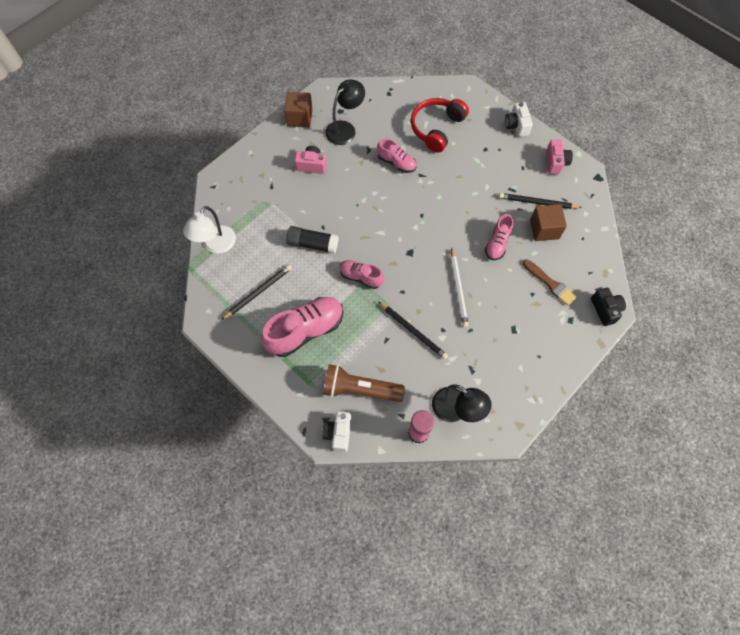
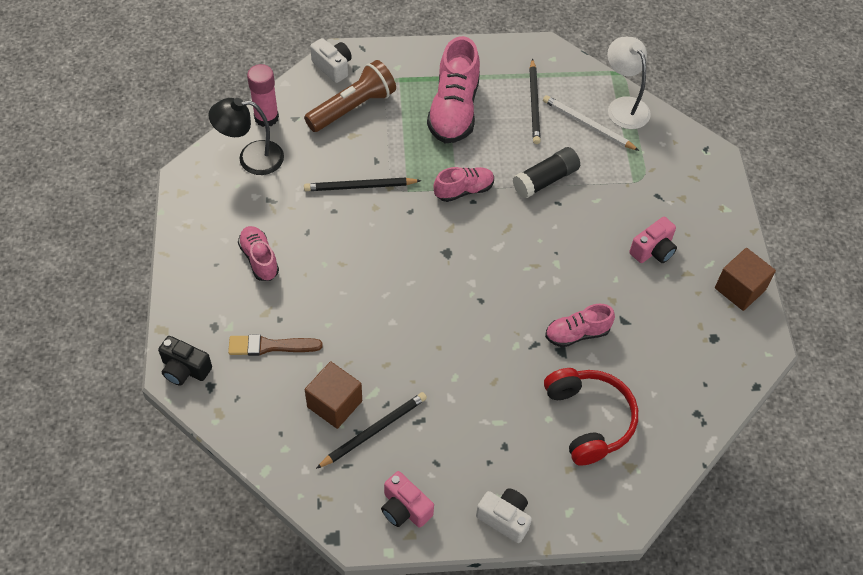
camera: 130 degrees right, 10 degrees down
black lamp [325,80,365,145] -> none
white pencil [451,248,469,327] -> white pencil moved to [543,95,639,151]
pink shoe [485,214,513,260] -> pink shoe moved to [238,226,279,281]

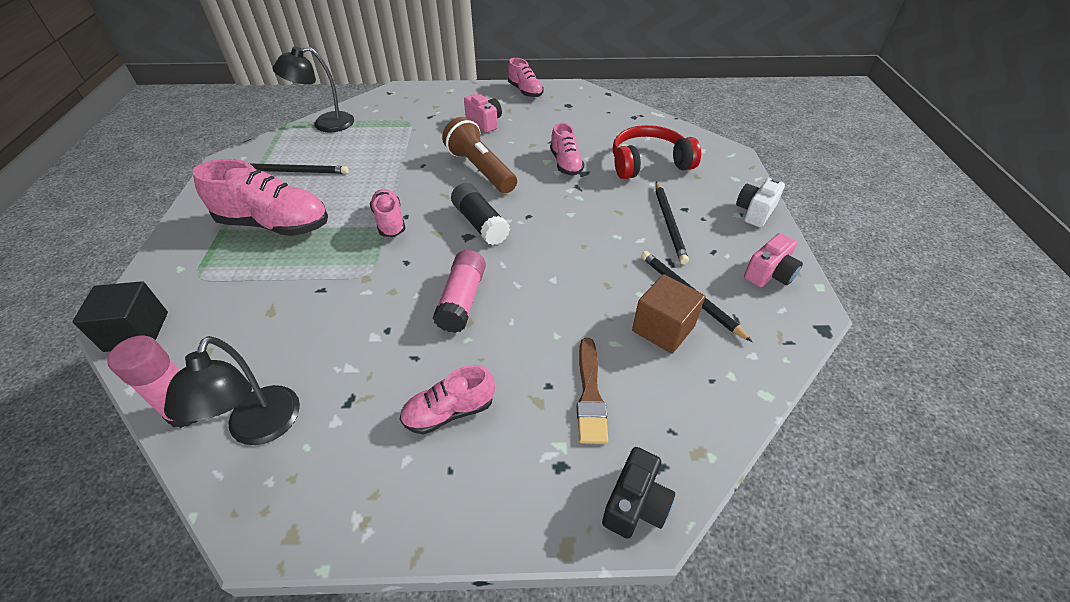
camera: 85 degrees left, 10 degrees down
brown flashlight [304,60,396,132] -> brown flashlight moved to [442,117,517,193]
black pencil [304,178,421,191] -> black pencil moved to [655,181,689,265]
white camera [310,38,352,83] -> black cube [73,281,168,352]
black glue stick [513,147,580,199] -> black glue stick moved to [451,183,510,245]
white pencil [543,95,639,151] -> none
white lamp [607,37,651,129] -> black lamp [273,46,354,132]
brown cube [715,248,776,311] -> pink shoe [508,58,543,98]
none -> pink glue stick [433,250,486,333]

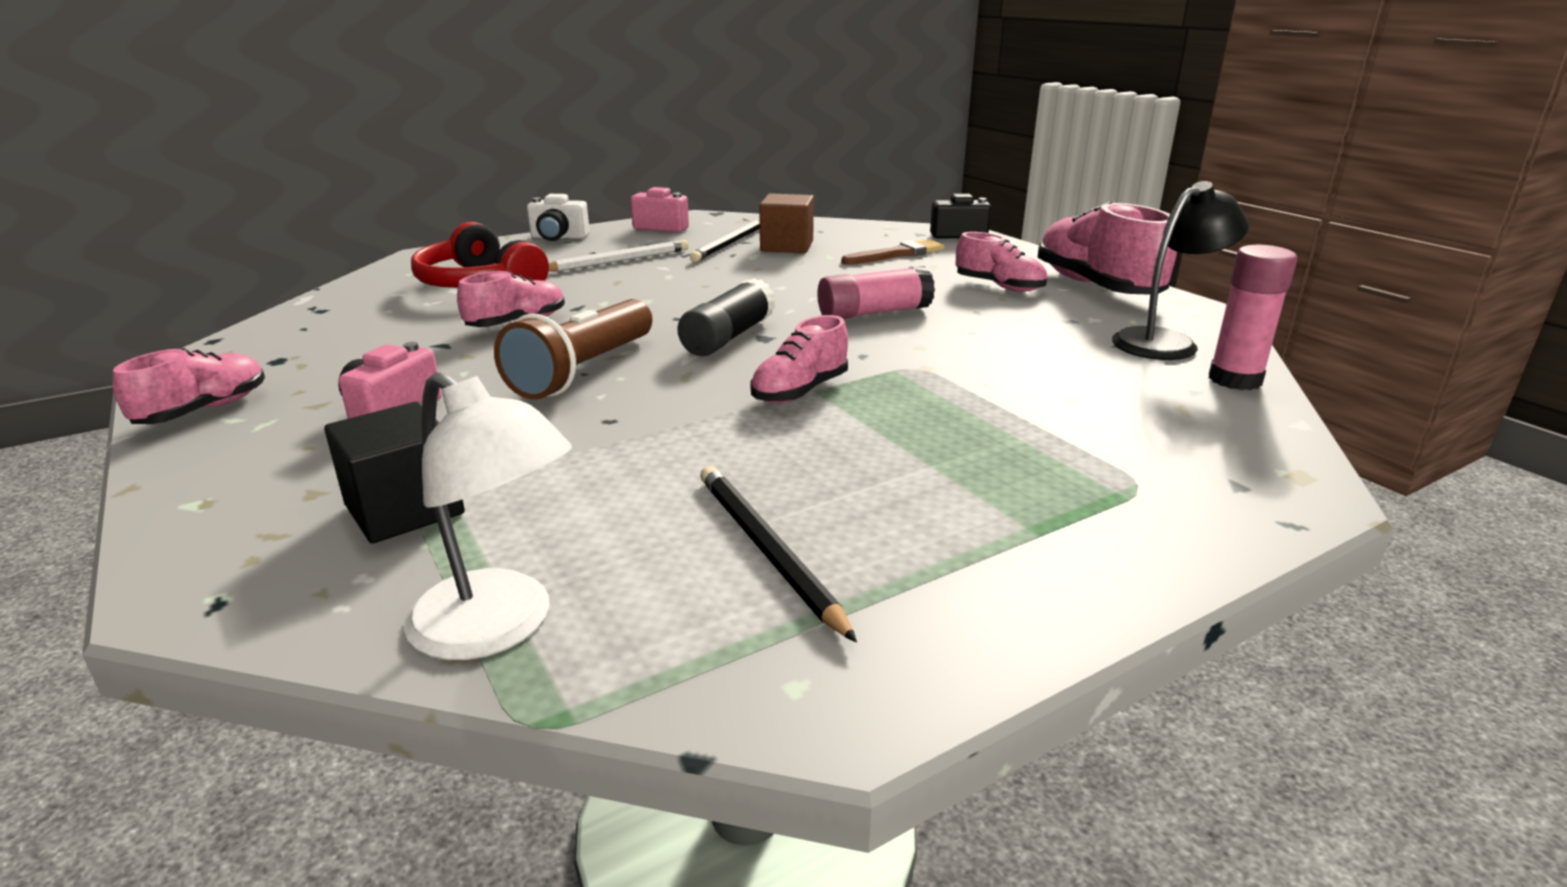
camera: 120 degrees left, 20 degrees down
black cube [73,281,168,352] -> black cube moved to [324,401,465,543]
pink shoe [193,159,328,236] -> pink shoe moved to [1037,202,1177,295]
black lamp [273,46,354,132] -> white lamp [404,372,572,660]
black pencil [655,181,689,265] -> white pencil [549,240,689,272]

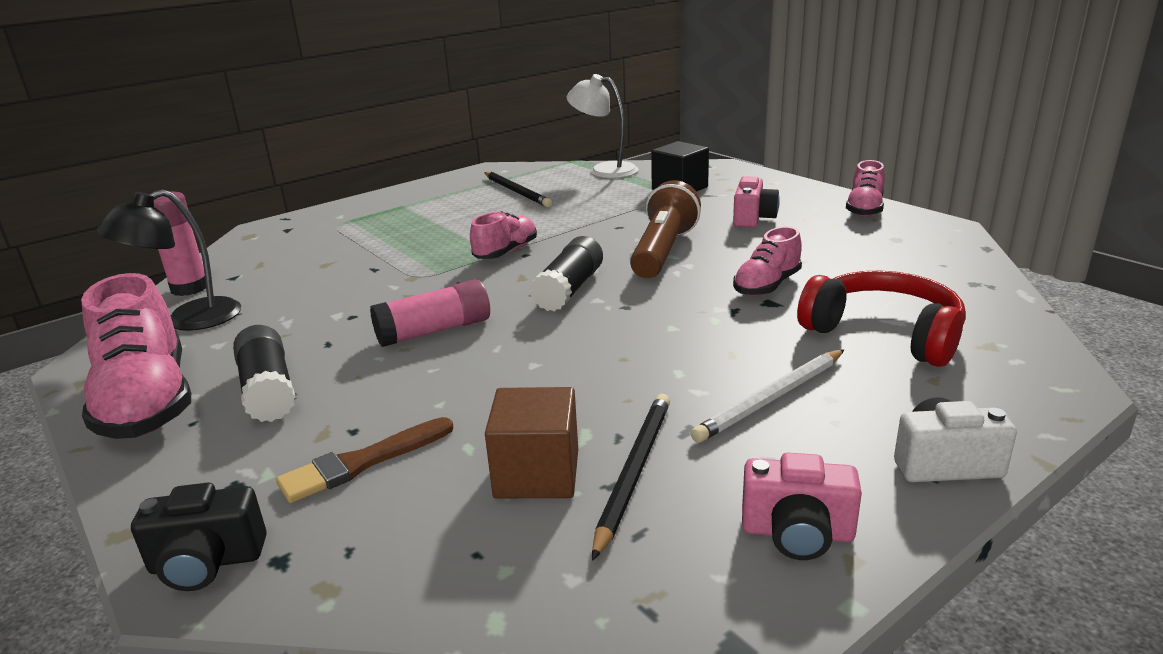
camera: 175 degrees right, 0 degrees up
pink shoe [956,232,1047,292] -> black glue stick [233,325,296,422]

